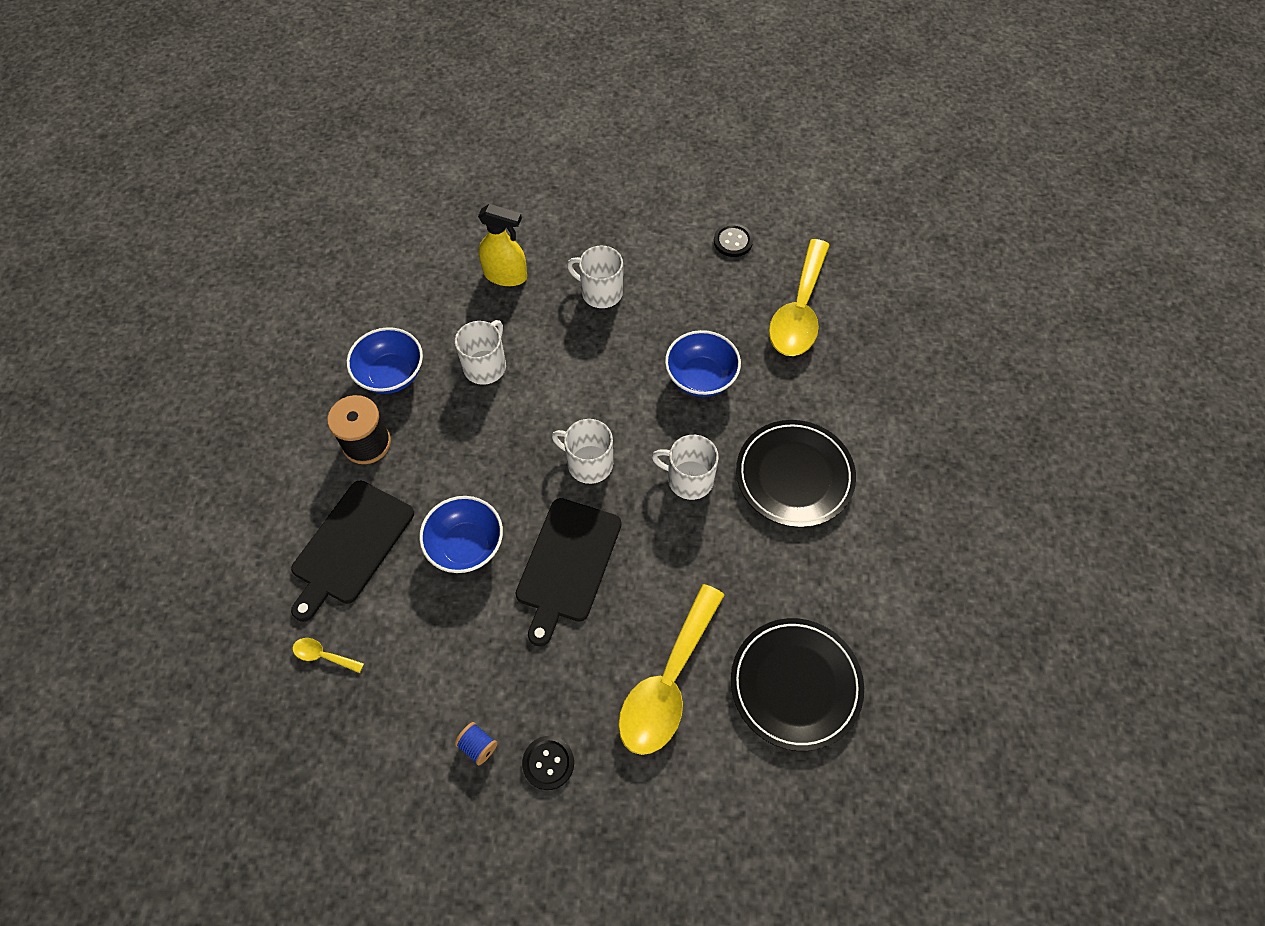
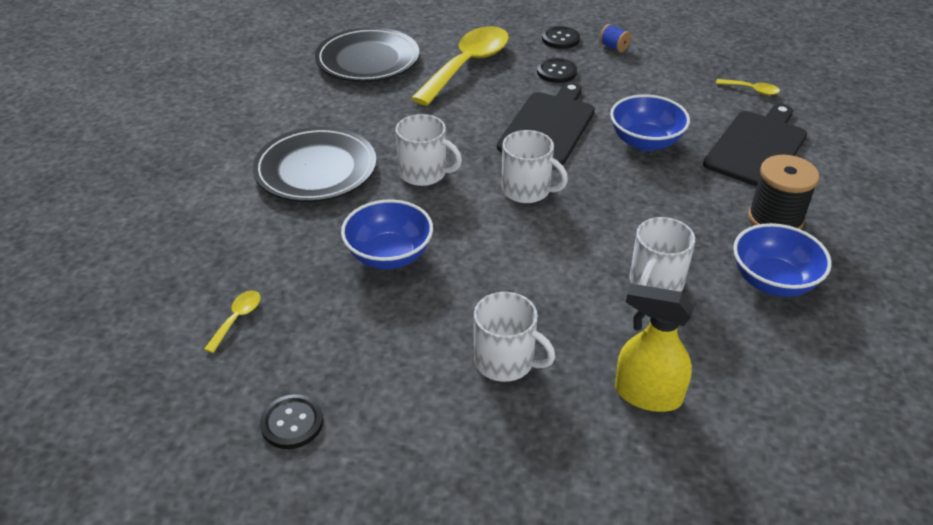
camera: 175 degrees left, 20 degrees down
yellow spoon [769,239,830,356] -> yellow spoon [204,290,261,353], size x0.40
none -> black button [537,58,577,83]

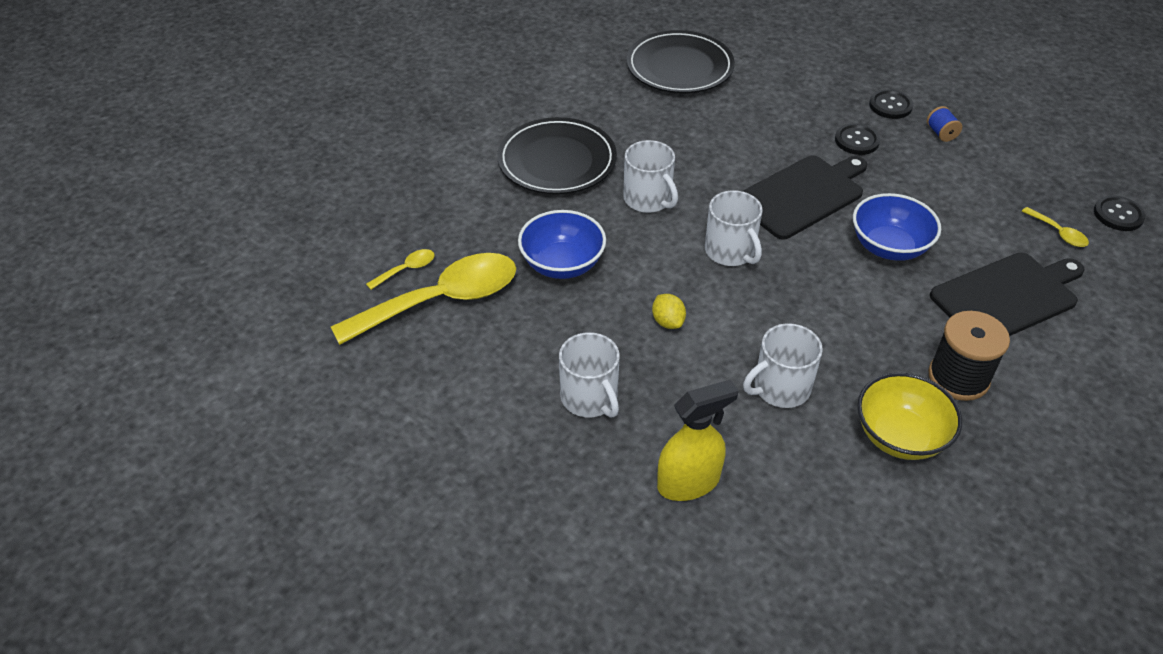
camera: 30 degrees right, 5 degrees up
black button [260,394,323,449] -> black button moved to [1094,195,1146,231]
yellow spoon [411,26,509,106] -> yellow spoon moved to [331,253,516,345]
yellow spray bottle [615,284,694,412] -> yellow spray bottle turned 105 degrees clockwise [657,379,739,501]
blue bowl [733,223,832,297] -> yellow bowl [857,373,962,460]
none -> yellow lemon [652,294,686,329]

